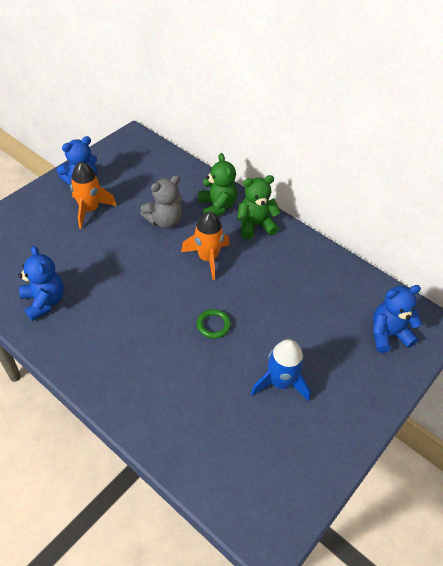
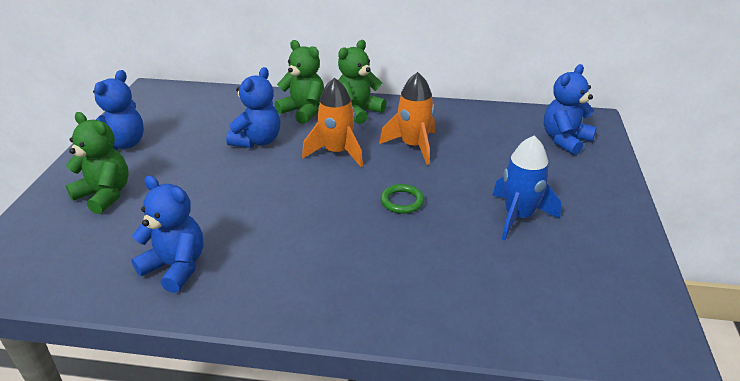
camera: 30 degrees left, 15 degrees down
orange rocket [70,162,117,229] -> orange rocket moved to [379,72,435,165]
grey teddy bear [141,175,182,228] -> blue teddy bear [226,67,280,148]
none -> green teddy bear [66,112,129,214]

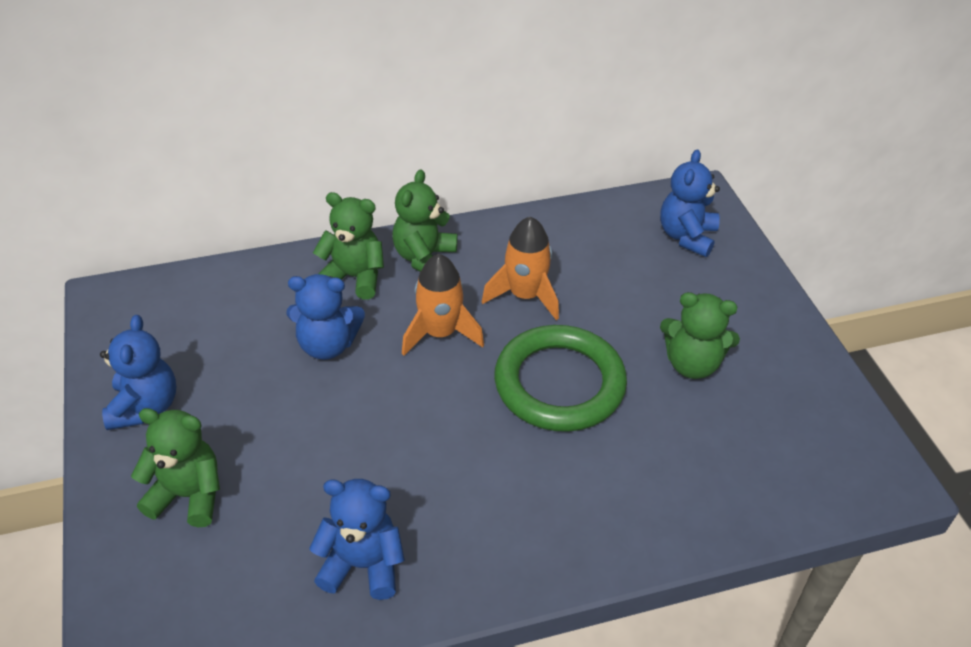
camera: 25 degrees left, 10 degrees up
blue teddy bear [226,67,280,148] -> blue teddy bear turned 90 degrees clockwise [287,274,365,360]
green ring [380,184,424,214] -> green ring [494,325,627,432], size x2.46
blue rocket [492,136,561,240] -> green teddy bear [660,292,740,379]

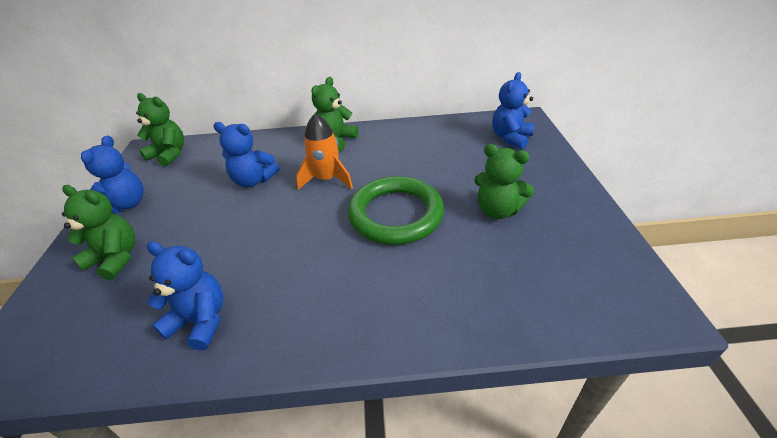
camera: 15 degrees right, 5 degrees down
green teddy bear [313,192,384,300] -> green teddy bear moved to [136,93,184,167]
orange rocket [482,216,559,320] -> none

